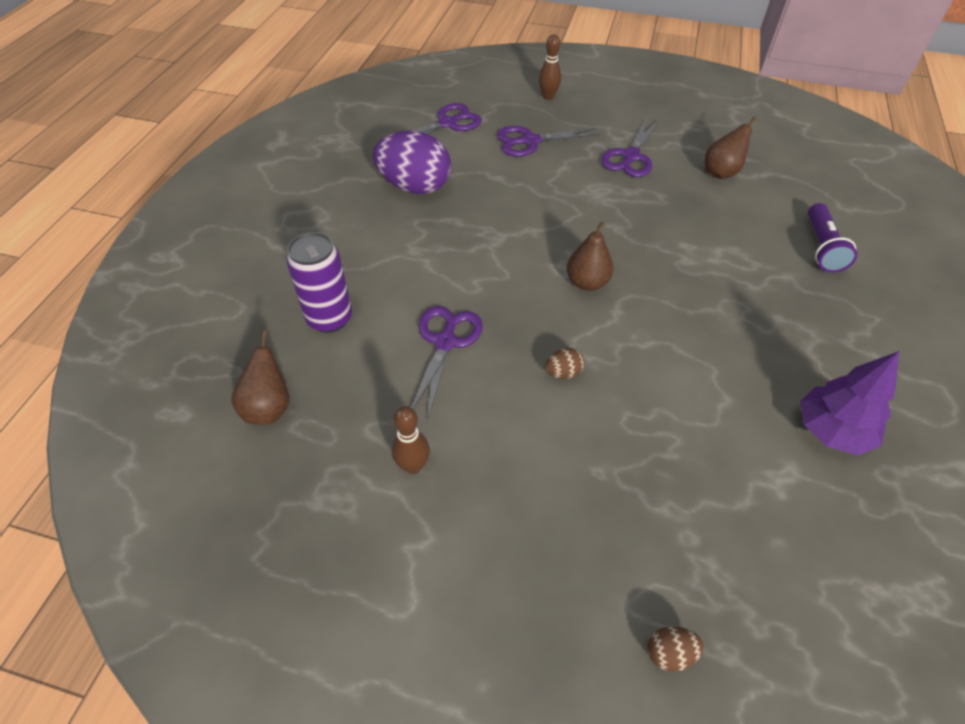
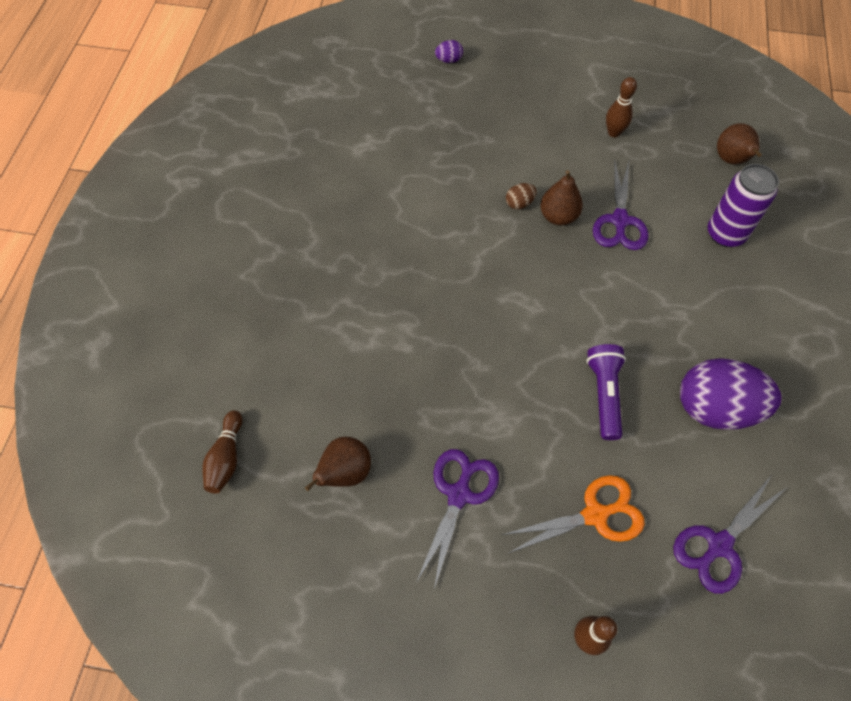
camera: 175 degrees right, 10 degrees up
purple scissors [497,126,601,157] -> orange scissors [502,475,645,553]
brown pear [567,222,614,291] -> brown pear moved to [540,170,583,225]
brown egg [648,626,703,672] -> purple egg [435,40,463,63]
purple tree [800,351,899,455] -> none
purple flashlight [808,203,857,273] -> purple flashlight moved to [586,344,626,440]
none -> brown bowling pin [202,410,243,494]

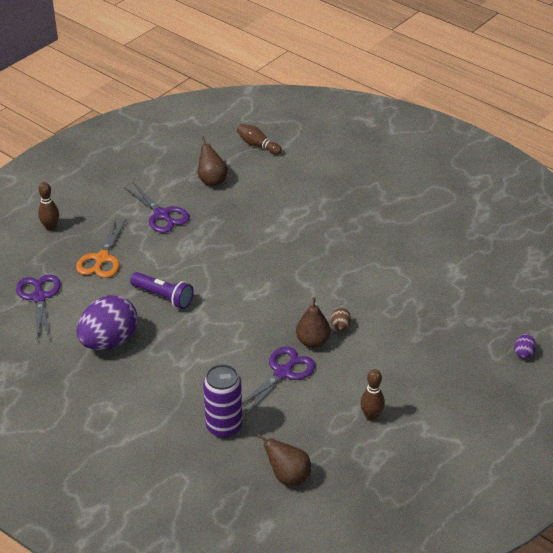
camera: 120 degrees right, 20 degrees down
purple scissors [593,159,649,250] -> purple scissors turned 90 degrees clockwise [242,347,315,416]

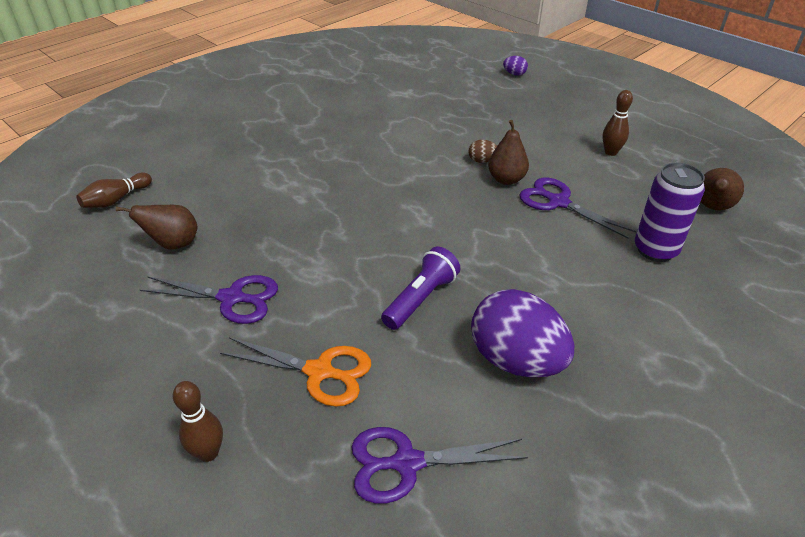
camera: 85 degrees left, 0 degrees up
purple scissors [124,182,190,233] -> purple scissors turned 45 degrees clockwise [140,275,278,324]

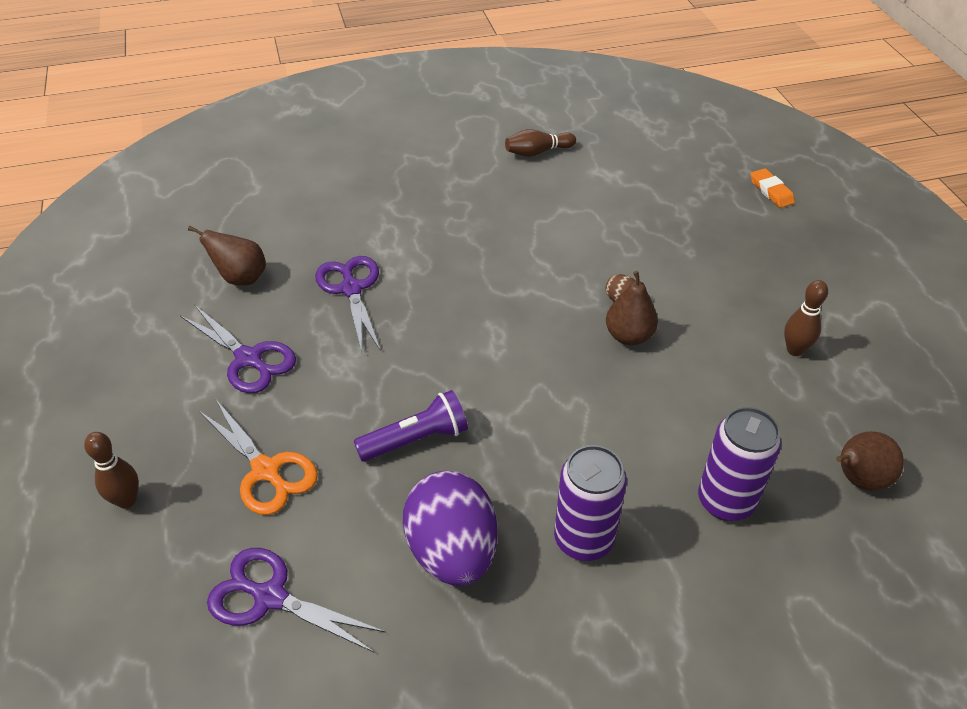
camera: 30 degrees right, 5 degrees up
brown bowling pin [76,173,152,208] -> brown bowling pin moved to [505,129,576,157]
purple egg [503,56,528,75] -> orange eraser [751,168,795,208]
purple scissors [519,178,636,238] -> purple scissors moved to [315,256,381,352]
none -> purple can [554,445,627,561]

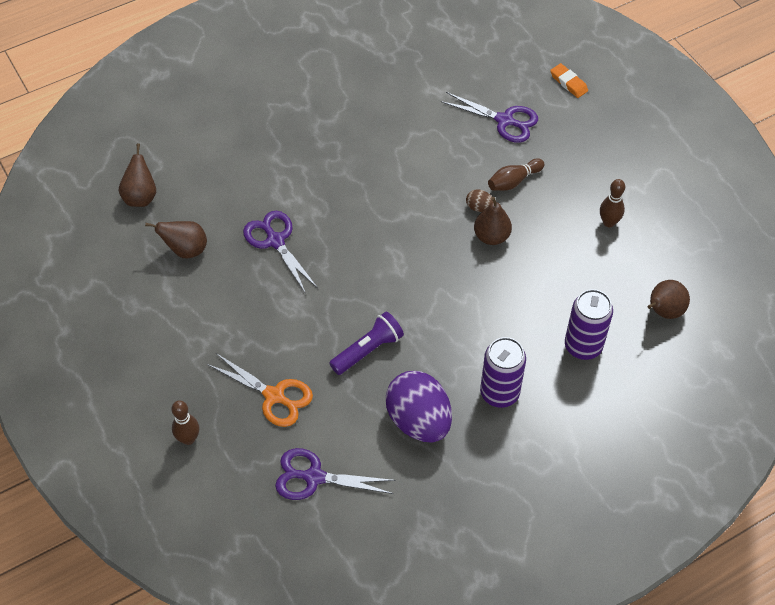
camera: 15 degrees left, 10 degrees up
purple scissors [180,305,296,393] -> purple scissors moved to [441,92,538,143]
brown bowling pin [505,129,576,157] -> brown bowling pin moved to [488,158,544,191]
none -> brown pear [119,144,156,207]

